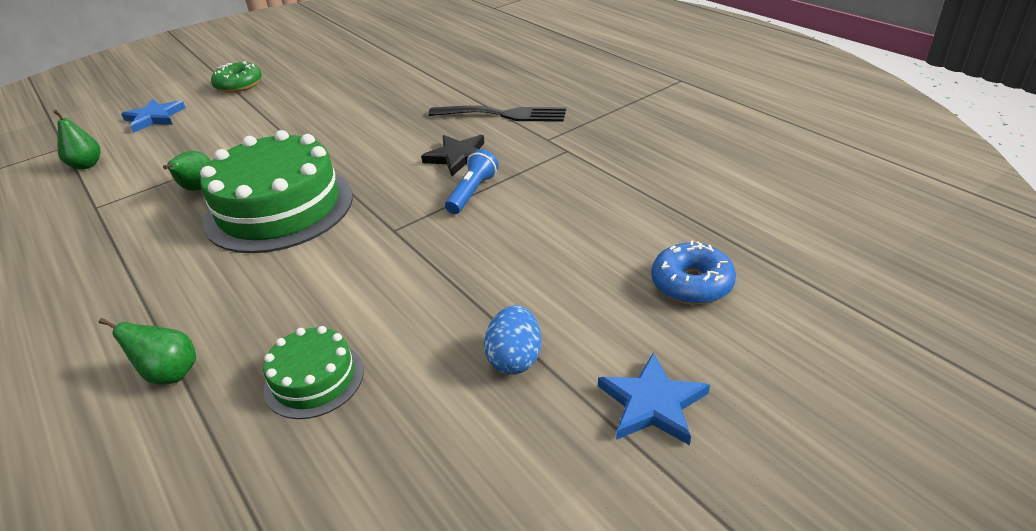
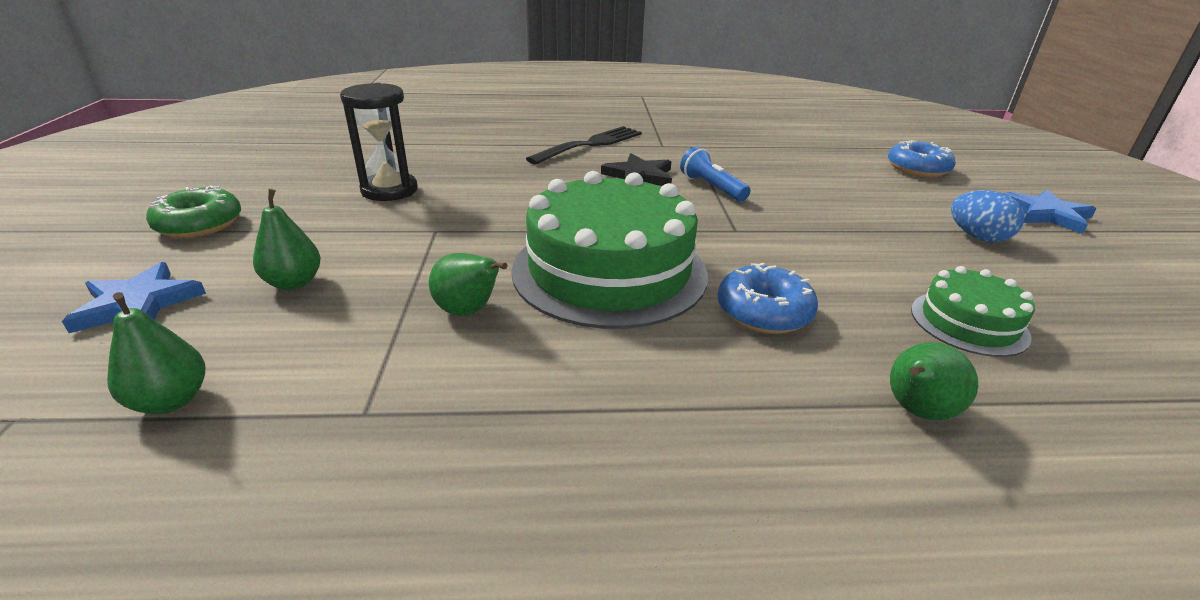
camera: 60 degrees left, 5 degrees down
none -> green pear [253,189,321,290]
none -> black hourglass [340,83,418,201]
none -> blue donut [718,263,818,334]

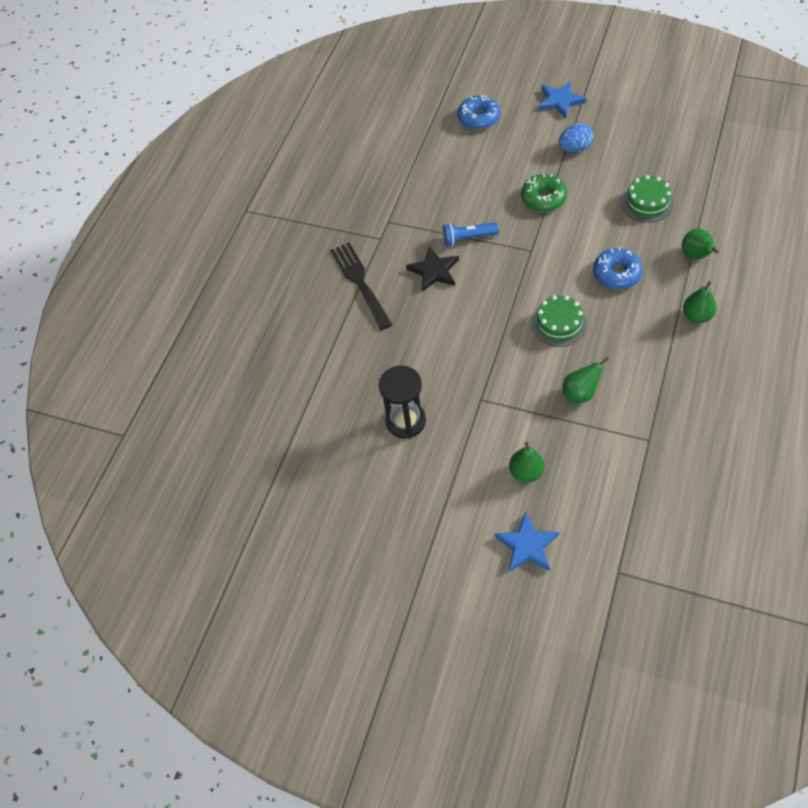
camera: 60 degrees left, 25 degrees up
green pear [107,292,205,414] -> green pear moved to [683,281,717,323]
green donut [146,185,241,238] -> green donut moved to [521,174,567,212]
green cake [511,171,708,329] -> green cake [532,295,587,347], size x0.50

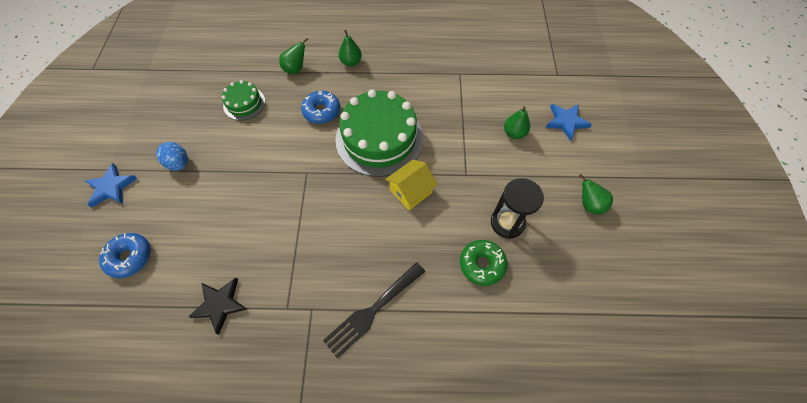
camera: 115 degrees left, 5 degrees up
black star [406,246,459,292] -> black star moved to [188,278,248,335]
blue flashlight [442,222,499,246] -> none
green donut [521,174,567,212] -> green donut moved to [460,240,508,286]
green cake [532,295,587,347] -> green cake [335,89,424,177], size x2.02
green pear [563,357,609,403] -> green pear moved to [579,174,613,214]
none -> yellow house [385,160,438,210]

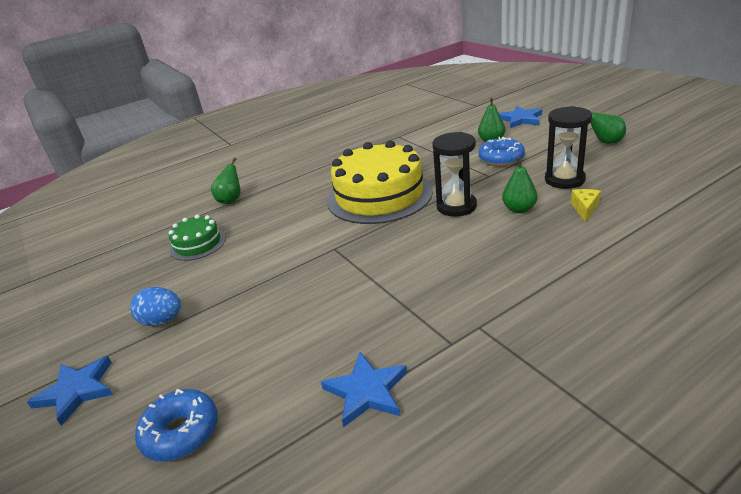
camera: 30 degrees left, 30 degrees down
black star [188,278,248,335] -> blue star [321,352,407,427]
blue donut [301,91,340,124] -> blue donut moved to [478,137,525,166]
black fork [323,262,425,359] -> none
green cake [335,89,424,177] -> yellow cake [327,140,433,224]
green pear [339,30,362,67] -> green pear moved to [502,157,538,213]
yellow house [385,160,438,210] -> black hourglass [432,132,477,217]
green donut [460,240,508,286] -> yellow cheese [571,189,601,222]

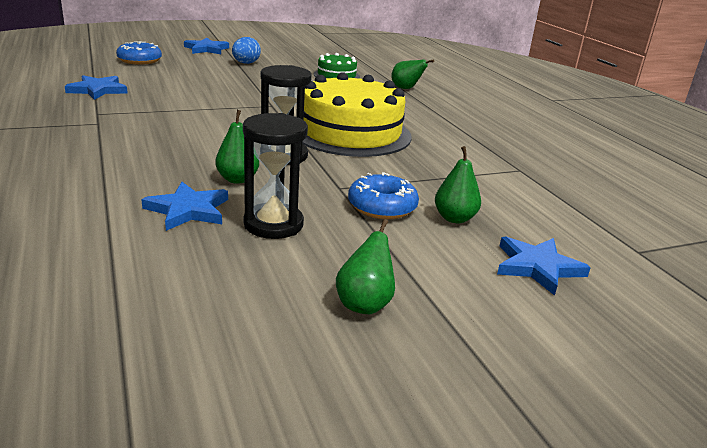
camera: 95 degrees right, 5 degrees down
yellow cheese [571,189,601,222] -> blue star [141,182,228,231]

